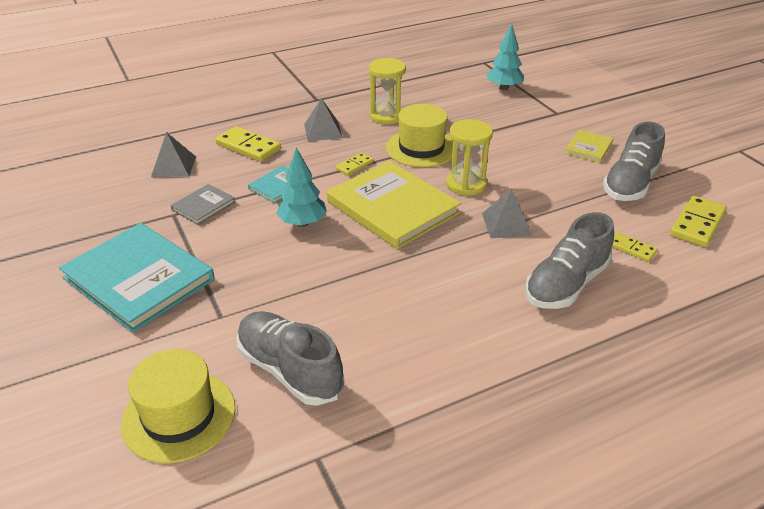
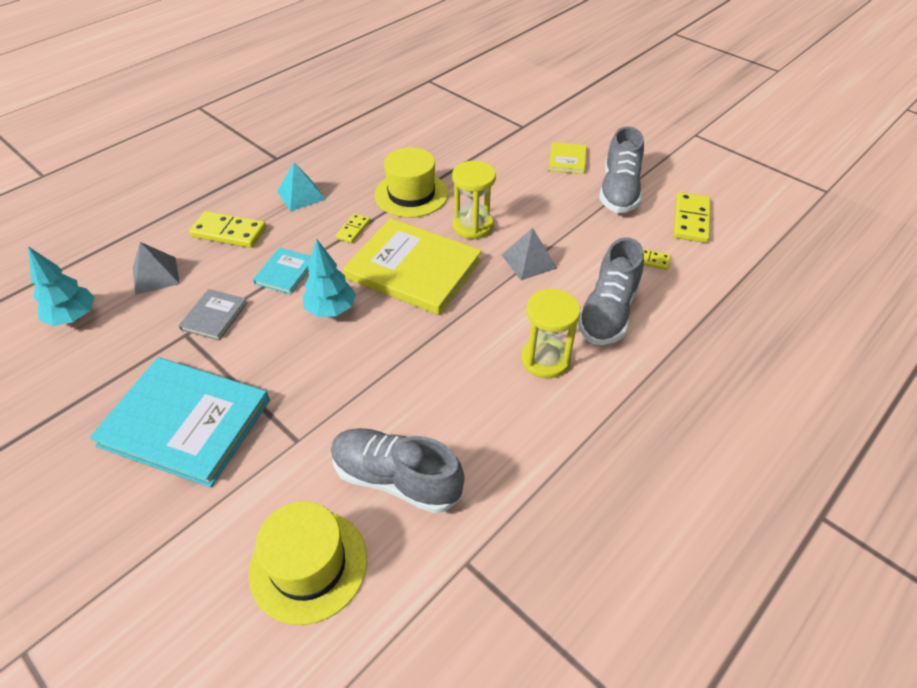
camera: 20 degrees left, 10 degrees up
grey pyramid [304,98,343,141] -> turquoise pyramid [277,162,326,211]
yellow hourglass [369,58,406,125] -> yellow hourglass moved to [521,288,581,378]
turquoise tree [487,24,524,90] -> turquoise tree moved to [28,246,95,326]

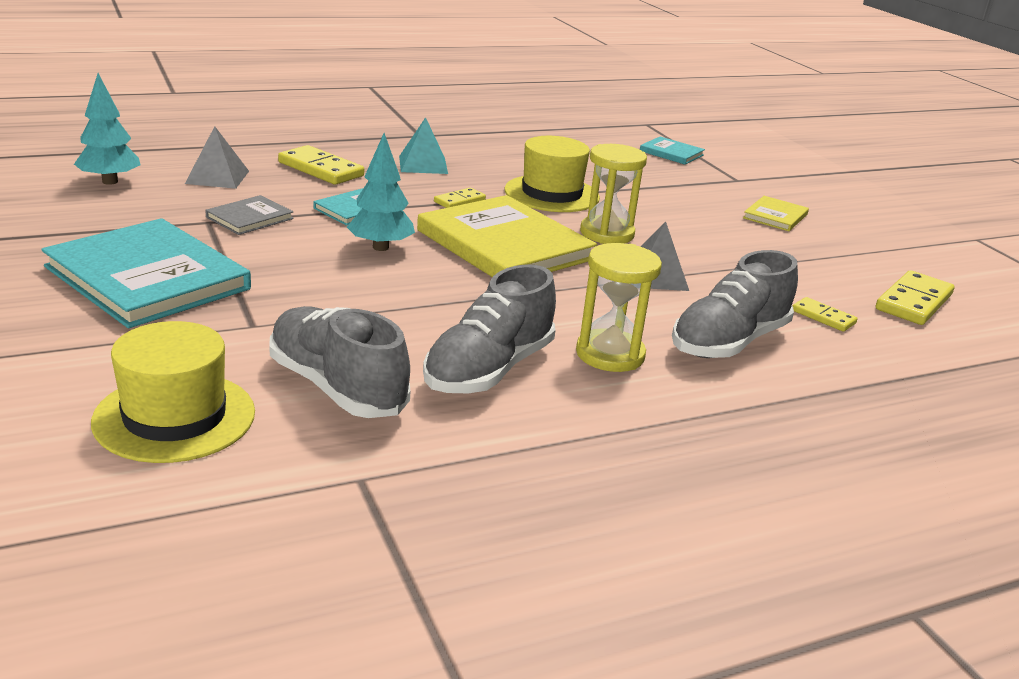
camera: 20 degrees right, 20 degrees down
grey shoe [599,126,644,213] -> grey shoe moved to [423,264,556,393]
none -> turquoise book [640,136,705,165]

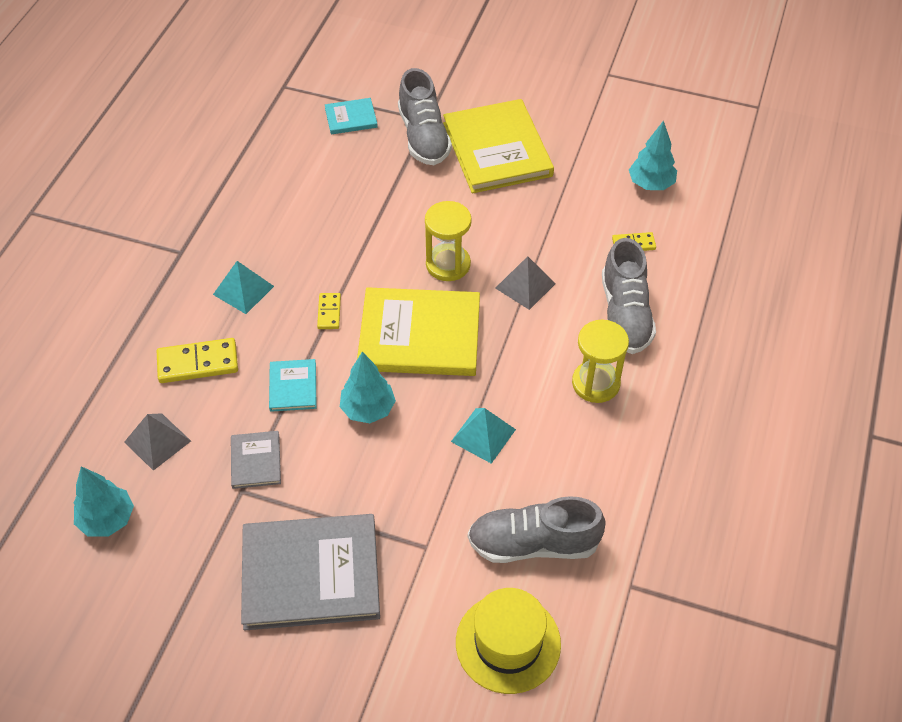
camera: 45 degrees left, 25 degrees up
turquoise book [41,218,251,328] -> grey book [241,514,380,630]
grey shoe [423,264,556,393] -> grey shoe moved to [398,68,452,165]
yellow hat [504,136,600,212] -> none
yellow book [743,196,809,231] -> yellow book [443,99,554,193], size x2.13
yellow domino [876,270,954,325] -> turquoise tree [629,120,677,190]
none -> turquoise pyramid [451,408,516,464]

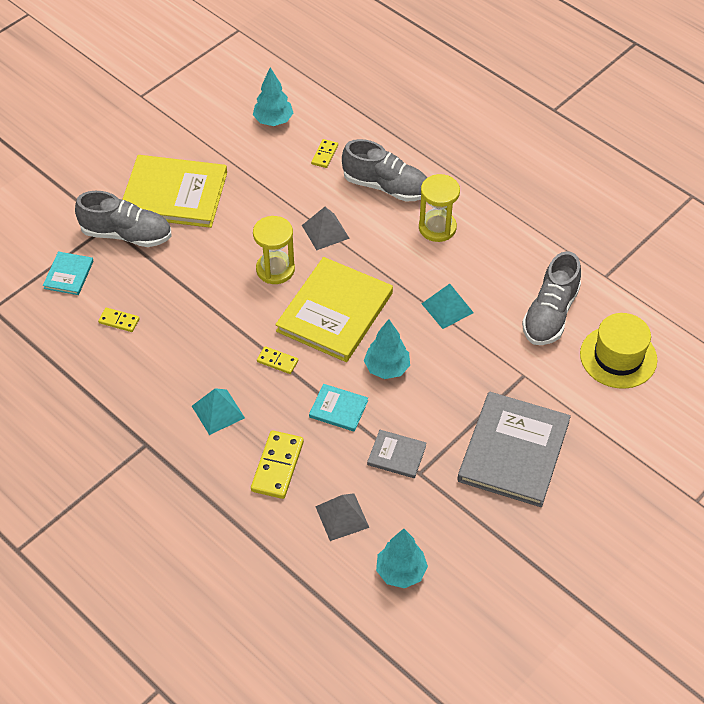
camera: 65 degrees left, 0 degrees up
none -> yellow domino [98,308,140,332]

